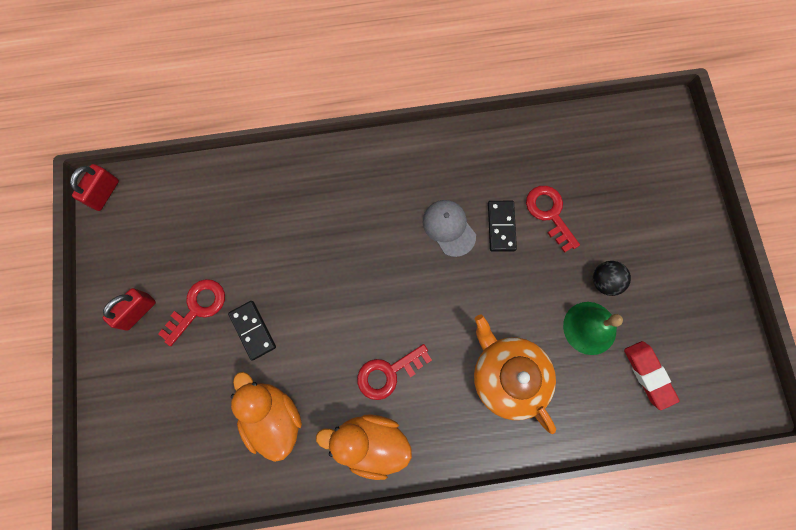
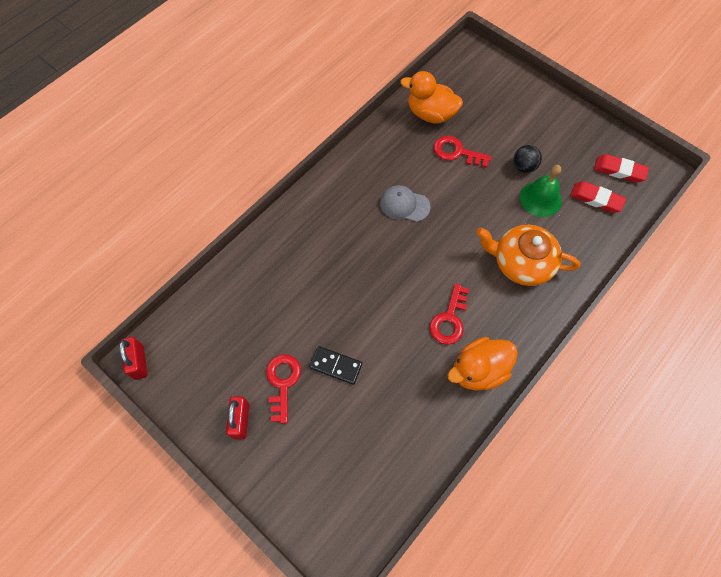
camera: 40 degrees left, 10 degrees down
orange duck [231,372,302,462] -> orange duck moved to [401,71,463,124]
black domino [488,201,517,252] -> none
none -> red eraser [594,154,649,183]

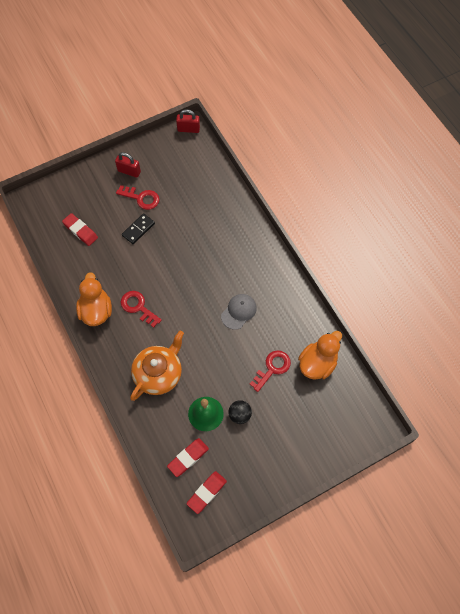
camera: 110 degrees right, 0 degrees up
none -> red eraser [62,213,98,246]

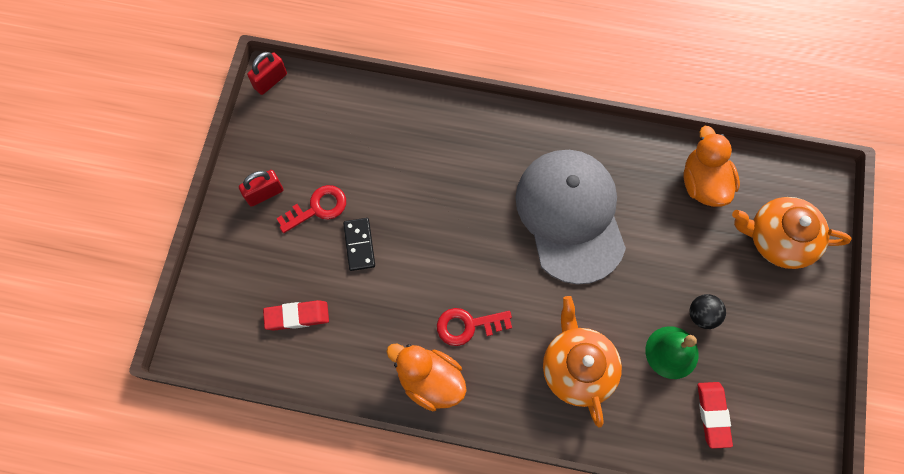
camera: 50 degrees left, 5 degrees up
red eraser [186,471,227,514] -> none
grey cap [221,294,257,330] -> grey cap [515,150,626,284], size x2.32
red key [250,350,291,392] -> none
none -> orange teapot [732,197,851,269]

